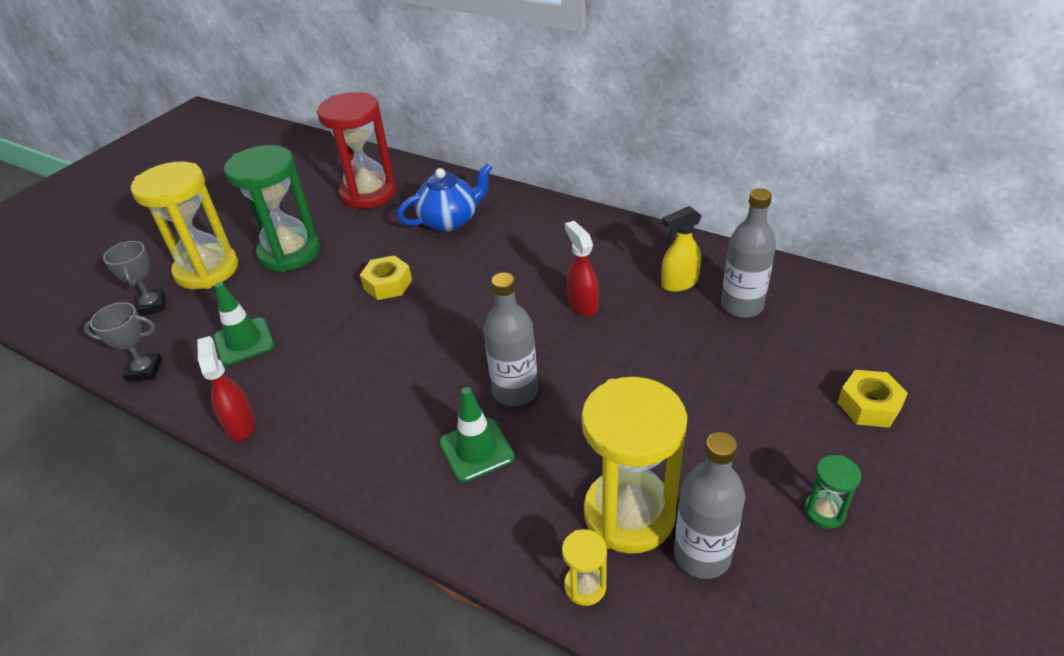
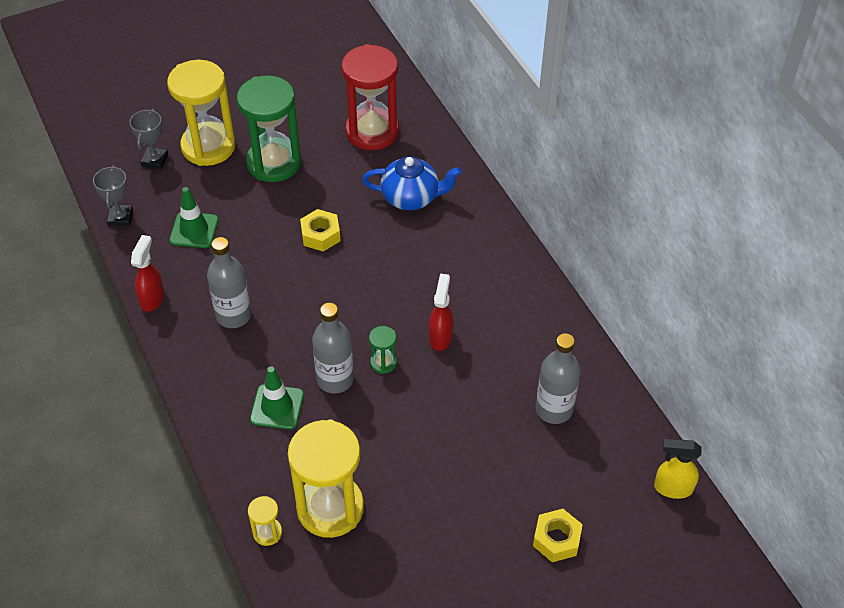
camera: 30 degrees right, 10 degrees up
grey trophy [84,302,162,382] -> grey trophy turned 60 degrees clockwise [93,165,133,226]
yellow spray bottle [661,206,702,292] -> yellow spray bottle moved to [654,439,701,499]
grey bottle [674,432,745,579] -> grey bottle moved to [207,237,252,328]
green hourglass [804,455,861,528] -> green hourglass moved to [369,326,397,374]

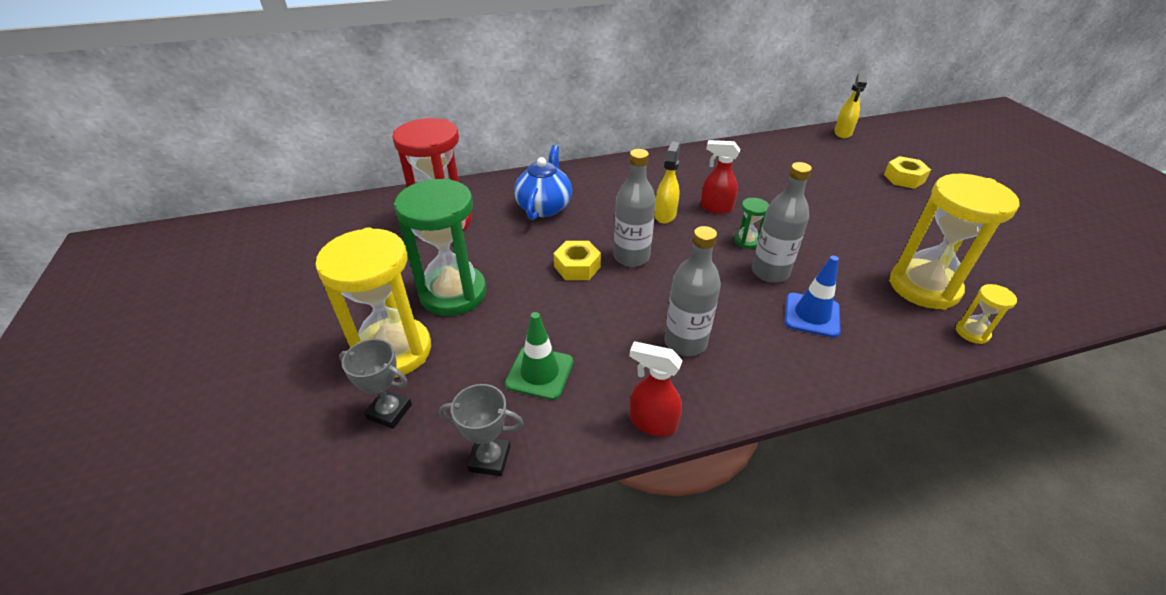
camera: 80 degrees left, 10 degrees down
green traffic cone [250,366,304,430] -> blue traffic cone [785,256,841,338]
grey bottle [536,334,581,424] -> grey bottle moved to [613,149,656,267]
none -> yellow spray bottle [655,142,681,224]

